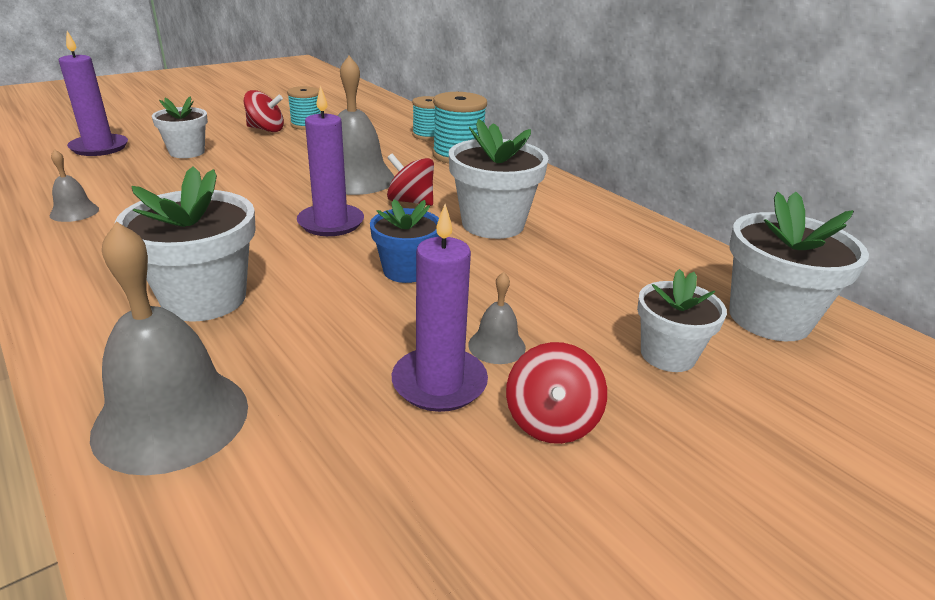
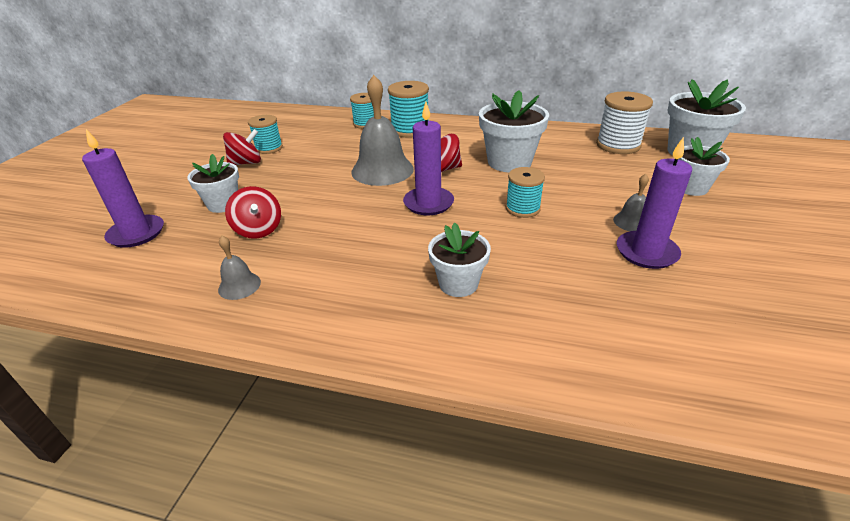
camera: 35 degrees left, 5 degrees up
grey bell [90,221,248,475] -> none
white flower pot [115,166,256,322] -> white flower pot [428,223,491,297], size x0.63
blue flower pot [370,200,440,283] -> turquoise spool [506,167,545,218]
red spinning top [506,342,607,444] -> red spinning top moved to [225,186,281,239]
none -> white spool [596,91,653,154]

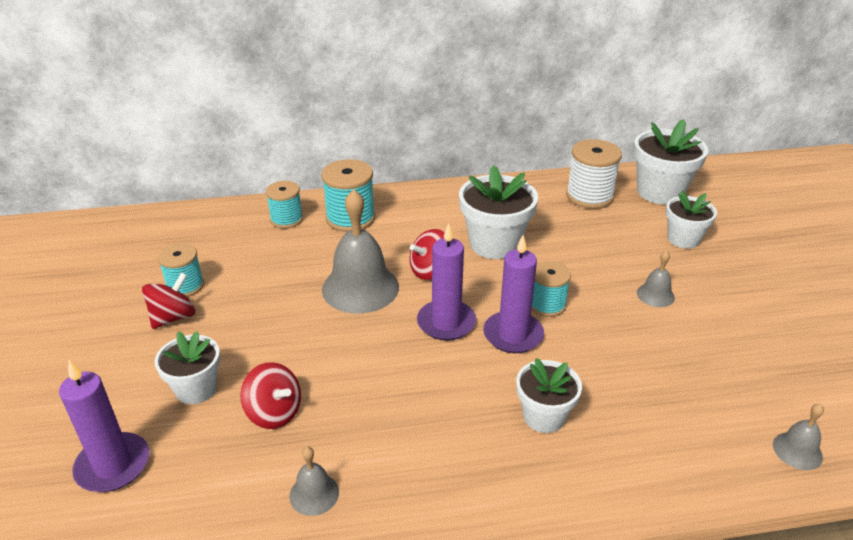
camera: 25 degrees left, 0 degrees up
purple candle [617,137,692,269] -> purple candle moved to [483,235,544,353]
none -> grey bell [773,404,824,470]

